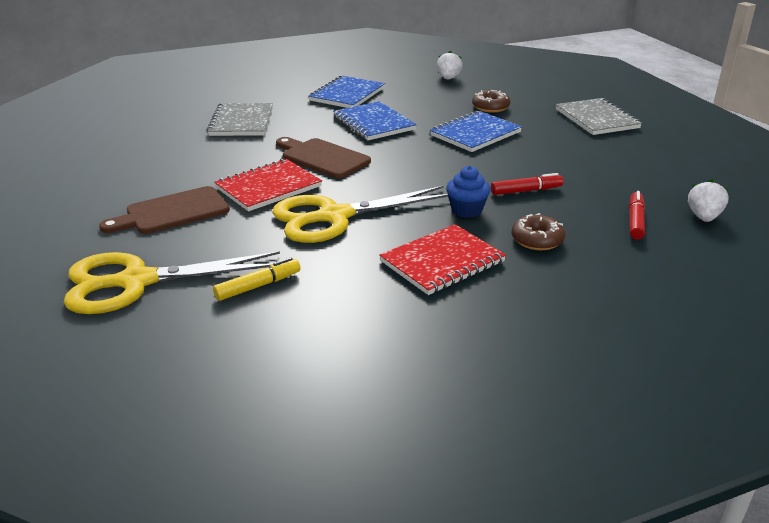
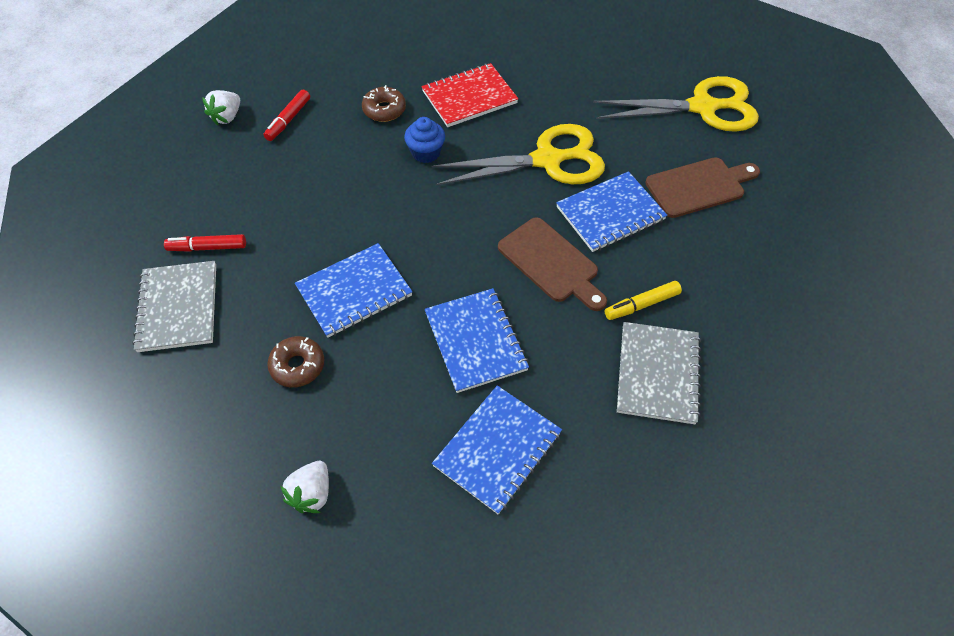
camera: 170 degrees left, 25 degrees up
yellow marker [213,258,301,301] -> yellow marker moved to [605,281,682,320]
red notebook [214,159,322,211] -> blue notebook [556,171,667,252]
red marker [491,173,564,195] -> red marker moved to [164,234,246,252]

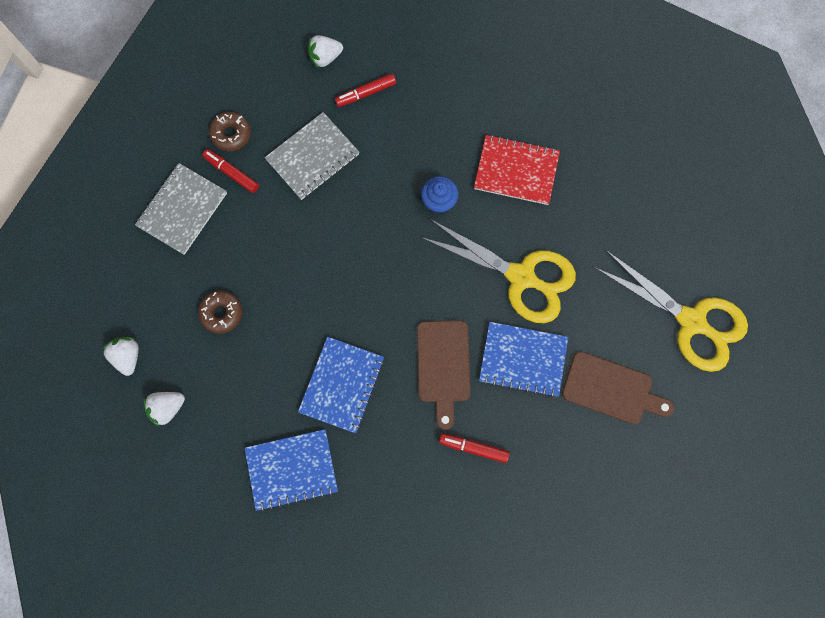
camera: 40 degrees right, 20 degrees up
blue notebook [295,243,413,338] -> none
brown donut [362,85,406,122] -> brown donut moved to [209,112,251,152]
yellow marker [605,281,682,320] -> red marker [439,433,510,463]
grey notebook [617,322,701,424] -> grey notebook moved to [264,112,359,200]
none -> white strawberry [102,337,139,376]

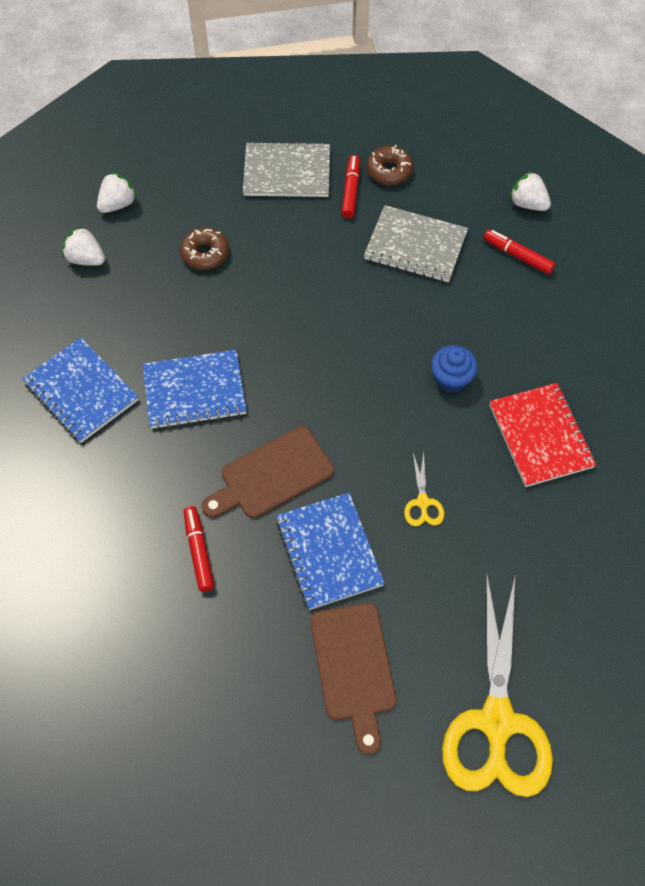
camera: 60 degrees right, 15 degrees down
yellow scissors [420,219,576,323] -> yellow scissors [404,451,444,526], size x0.41

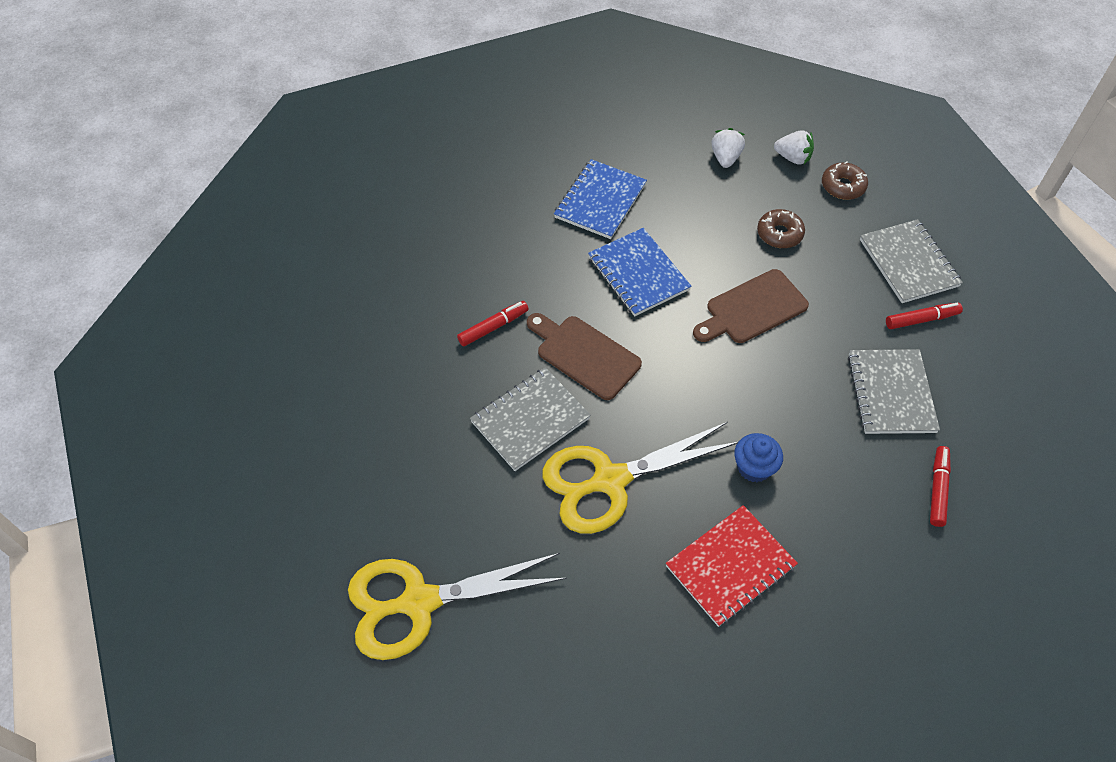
camera: 70 degrees right, 5 degrees down
blue notebook [276,493,385,610] -> grey notebook [470,367,591,471]
brown cutting board [310,603,397,755] -> brown cutting board moved to [693,269,809,343]
brown donut [367,145,413,185] -> brown donut moved to [822,161,868,200]
yellow scissors [404,451,444,526] -> yellow scissors [542,422,738,534], size x2.44
white strawberry [509,171,551,211] -> none

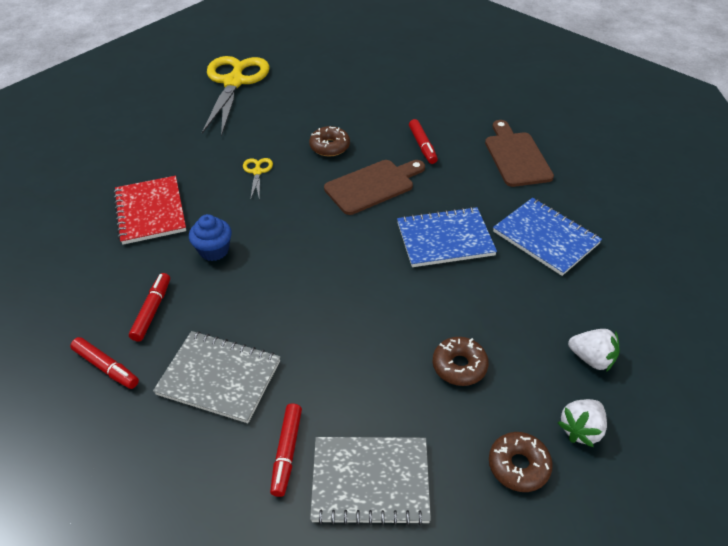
camera: 110 degrees right, 10 degrees down
grey notebook [470,367,591,471] -> brown donut [309,126,350,156]
yellow scissors [542,422,738,534] -> yellow scissors [243,158,273,200], size x0.41
brown cutting board [693,269,809,343] -> brown cutting board moved to [485,120,554,187]
none -> red marker [129,273,170,341]

